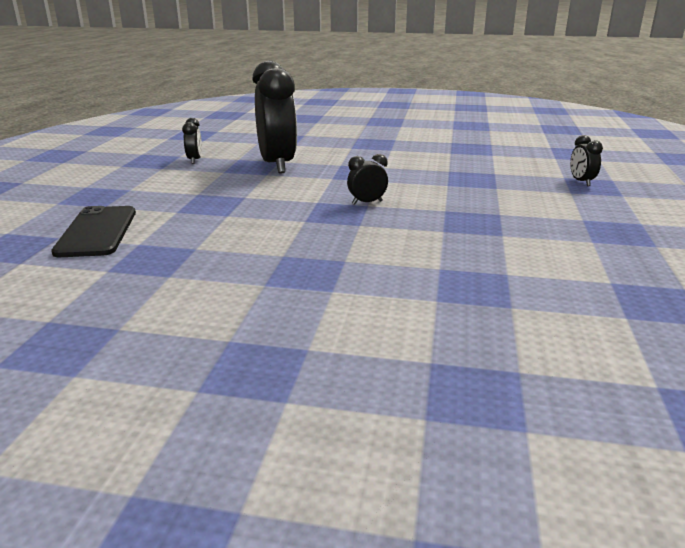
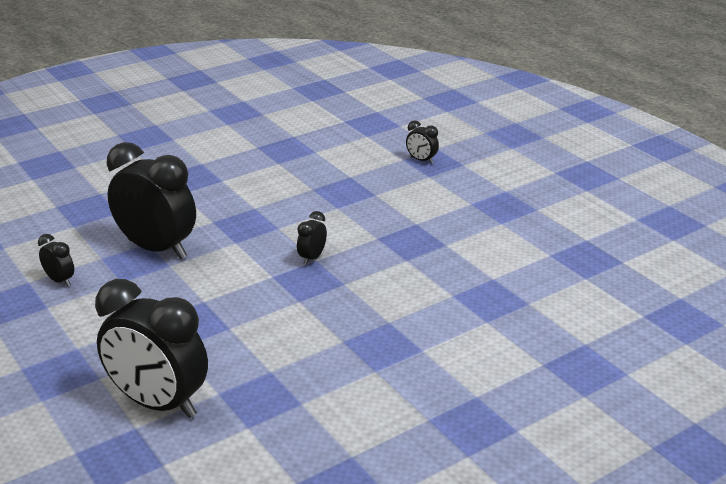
camera: 45 degrees left, 5 degrees up
black phone [51,206,136,257] -> black clock [95,279,208,418]

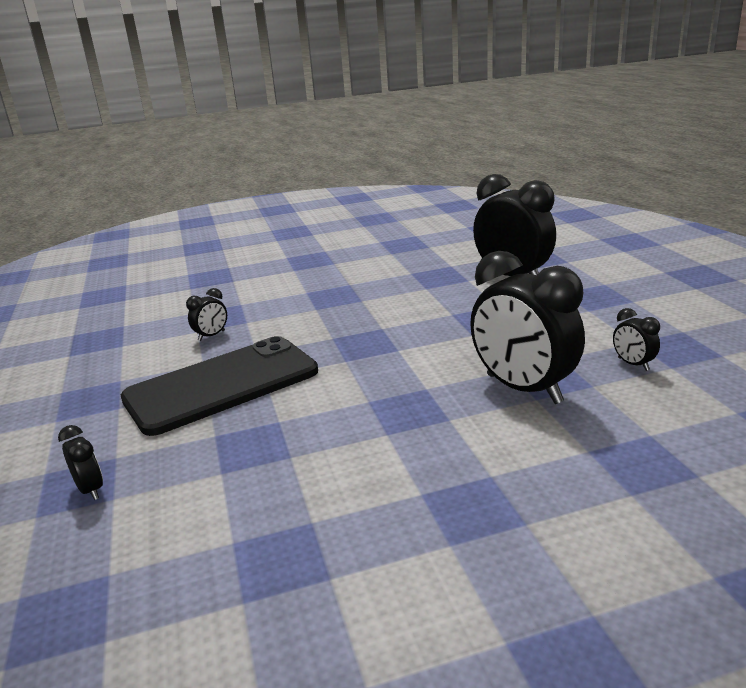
camera: 160 degrees left, 5 degrees down
black clock [297,211,327,265] -> black clock moved to [186,288,227,341]
none -> black phone [121,336,318,436]

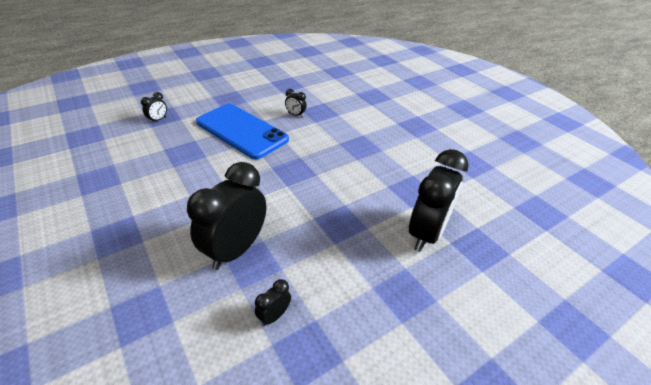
camera: 70 degrees right, 15 degrees up
black phone [121,336,318,436] -> blue phone [196,104,289,159]

